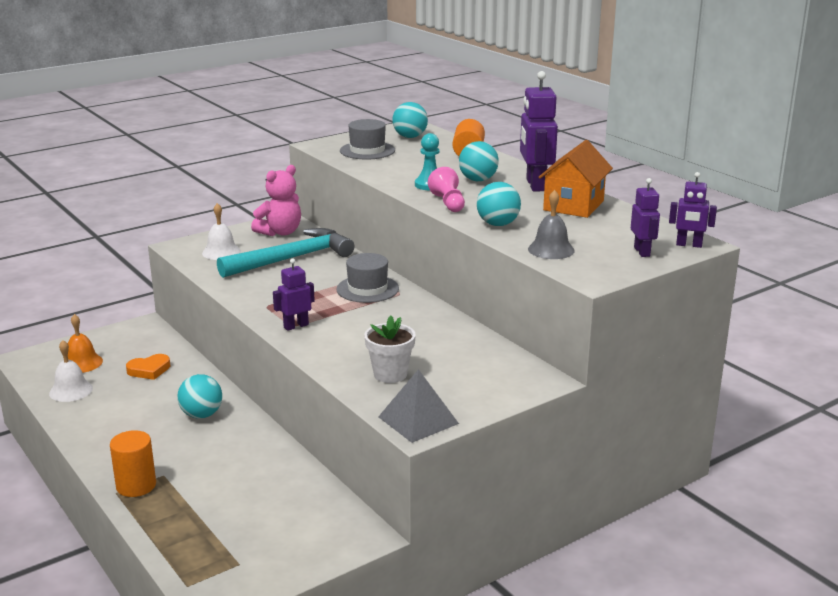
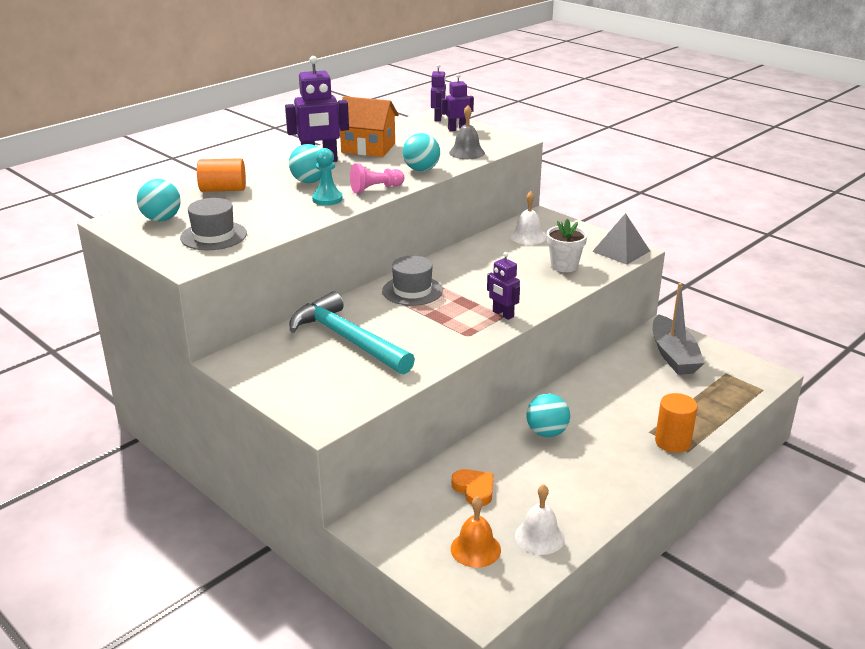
camera: 100 degrees left, 5 degrees up
white bell [202,203,241,260] -> white bell moved to [510,191,546,245]
pink teddy bear [251,165,301,236] -> none
none -> grey boat [653,283,705,375]

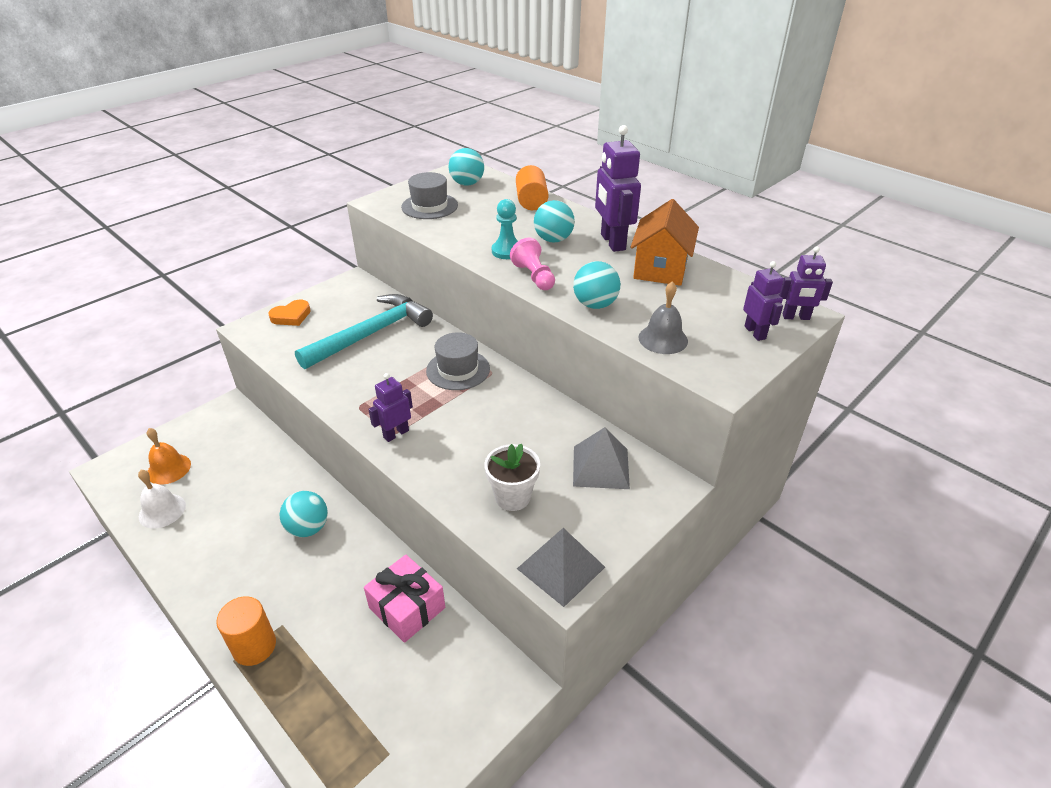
camera: 90 degrees right, 10 degrees up
orange heart [452,469,493,506] -> orange heart moved to [268,300,311,326]
white bell [510,191,546,245] -> grey pyramid [573,427,630,489]
grey boat [653,283,705,375] -> none
none -> pink gift [364,555,445,643]

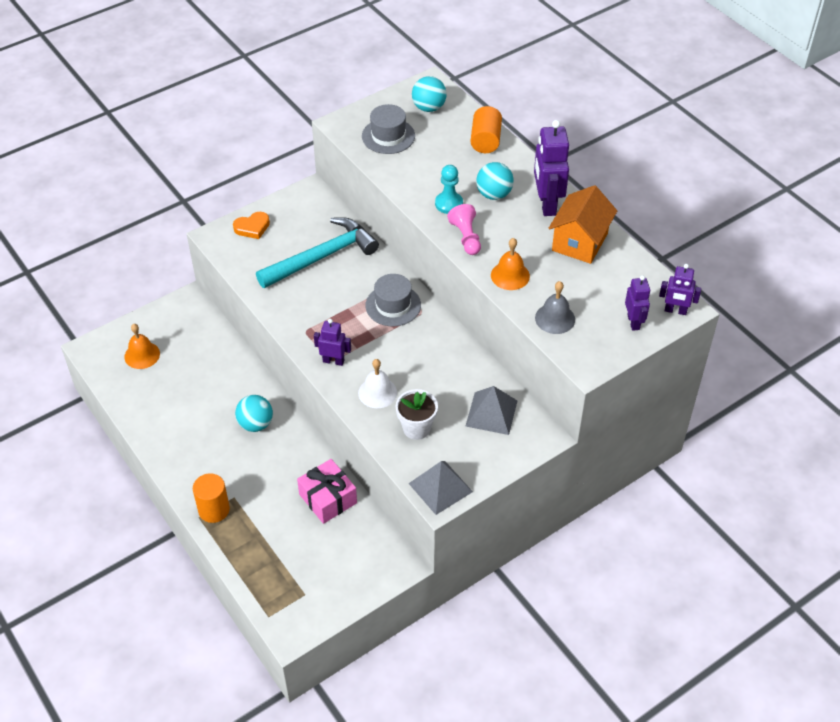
camera: 10 degrees right, 10 degrees up
white bell [138,470,186,528] -> white bell moved to [358,359,397,408]
purple robot [368,373,413,442] -> purple robot turned 45 degrees clockwise [314,319,351,366]
turquoise ball [573,261,620,309] -> orange bell [491,238,530,290]

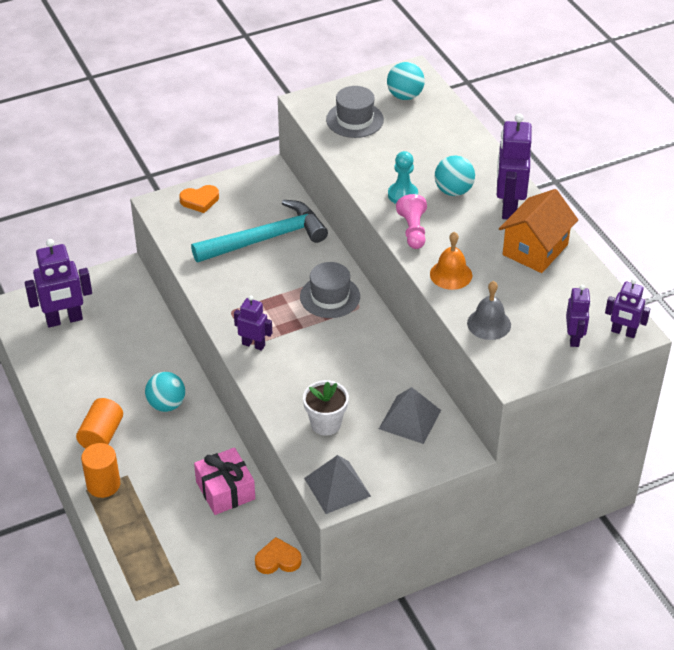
camera: 10 degrees right, 5 degrees down
orange bell [124,324,160,369] -> purple robot [25,239,92,327]
white bell [358,359,397,408] -> none
orange cylinder [471,106,502,153] -> orange cylinder moved to [76,398,123,449]
none -> orange heart [255,537,302,574]

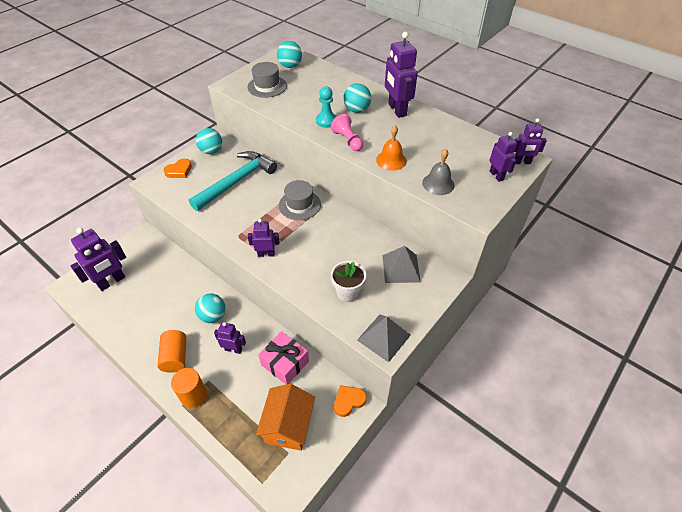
camera: 25 degrees left, 5 degrees up
orange house [499,189,578,273] -> orange house moved to [256,384,315,451]
none -> turquoise ball [196,128,222,154]
none -> purple robot [214,322,246,354]

